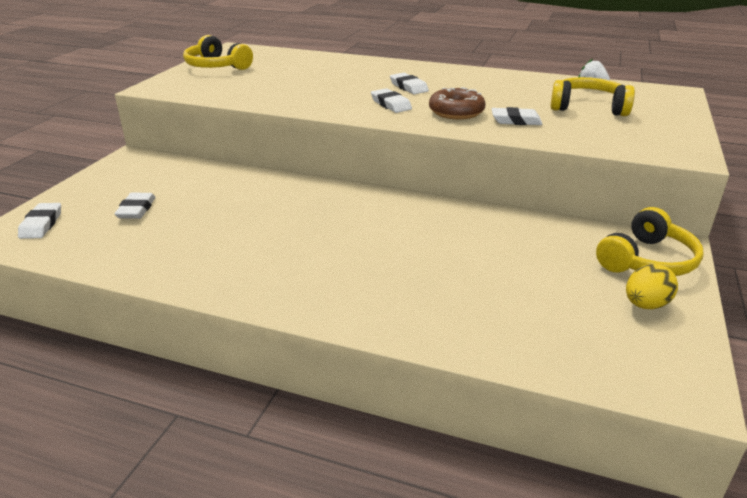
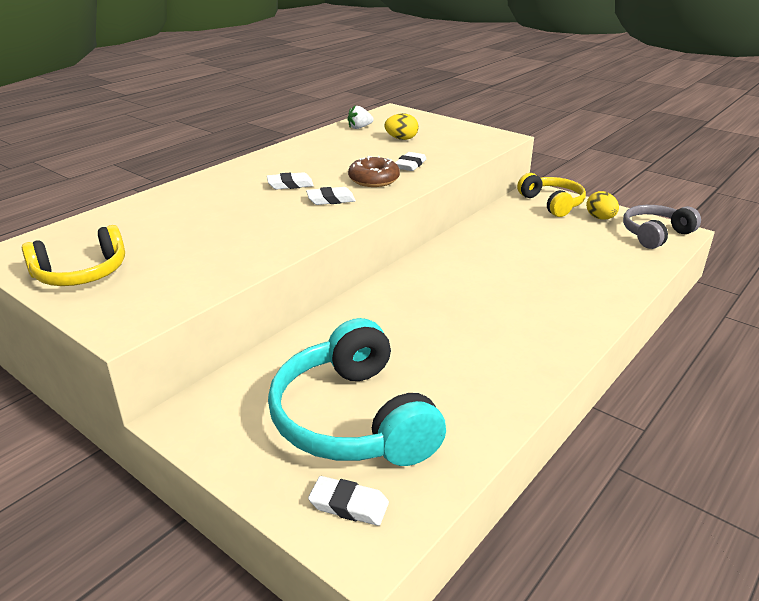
camera: 70 degrees left, 0 degrees up
white eraser [114,193,156,219] -> turquoise headphones [268,318,446,466]
yellow headphones [550,77,635,116] -> yellow egg [384,113,419,140]
none -> grey headphones [623,205,701,249]

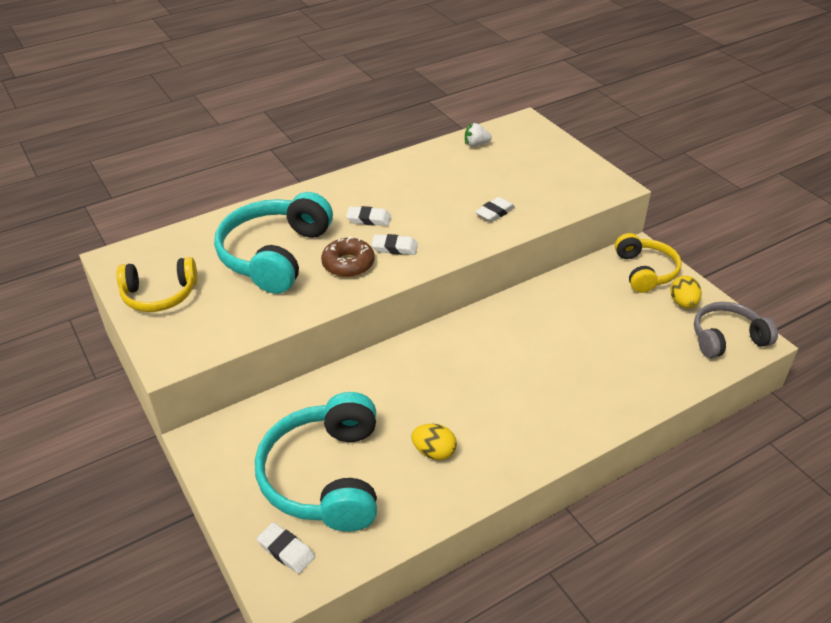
camera: 20 degrees right, 10 degrees up
brown donut [348,156,400,187] -> brown donut moved to [321,236,375,277]
yellow egg [384,113,419,140] -> yellow egg moved to [411,424,457,460]
none -> turquoise headphones [214,192,333,294]

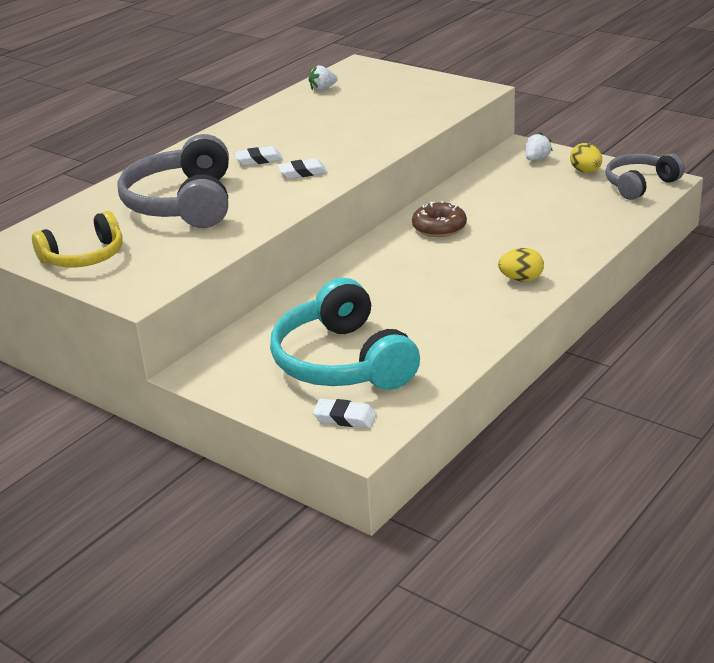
camera: 20 degrees left, 10 degrees down
turquoise headphones [214,192,333,294] -> grey headphones [117,134,229,228]
brown donut [321,236,375,277] -> brown donut moved to [412,201,467,237]
yellow egg [411,424,457,460] -> yellow egg moved to [498,248,544,282]
white eraser [475,197,515,222] -> none
yellow headphones [615,233,682,293] -> white strawberry [526,132,553,160]

